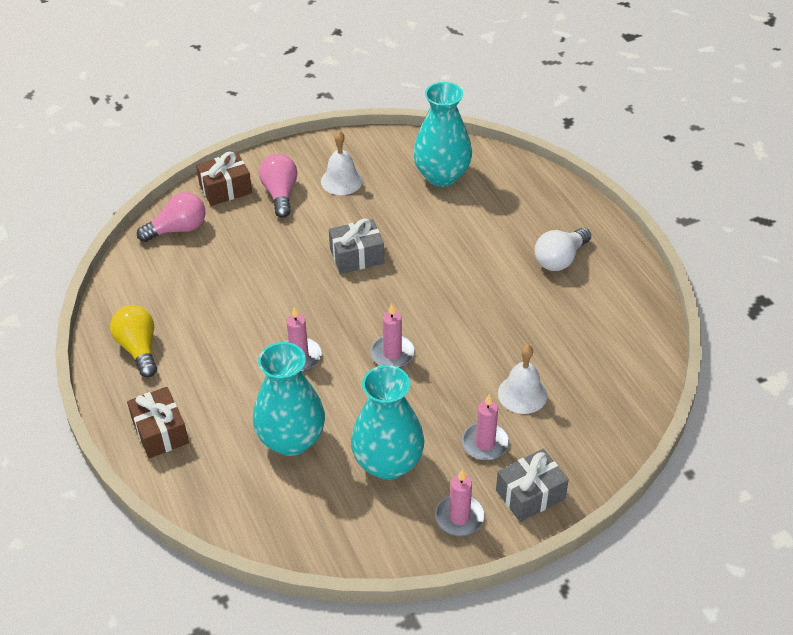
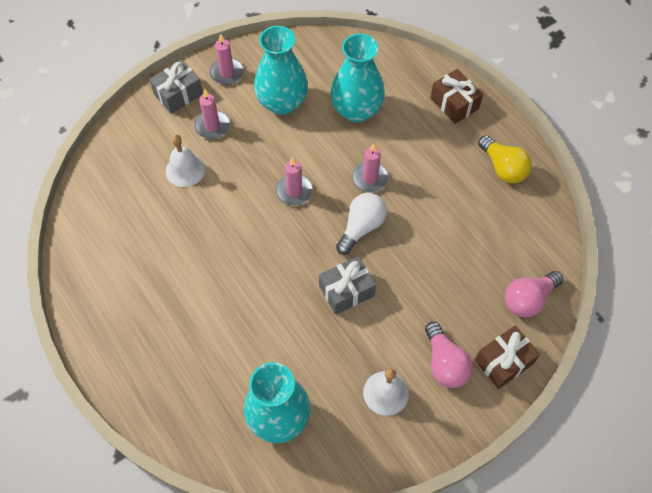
camera: 170 degrees right, 15 degrees up
white light bulb [535,228,591,271] -> white light bulb moved to [336,193,387,255]

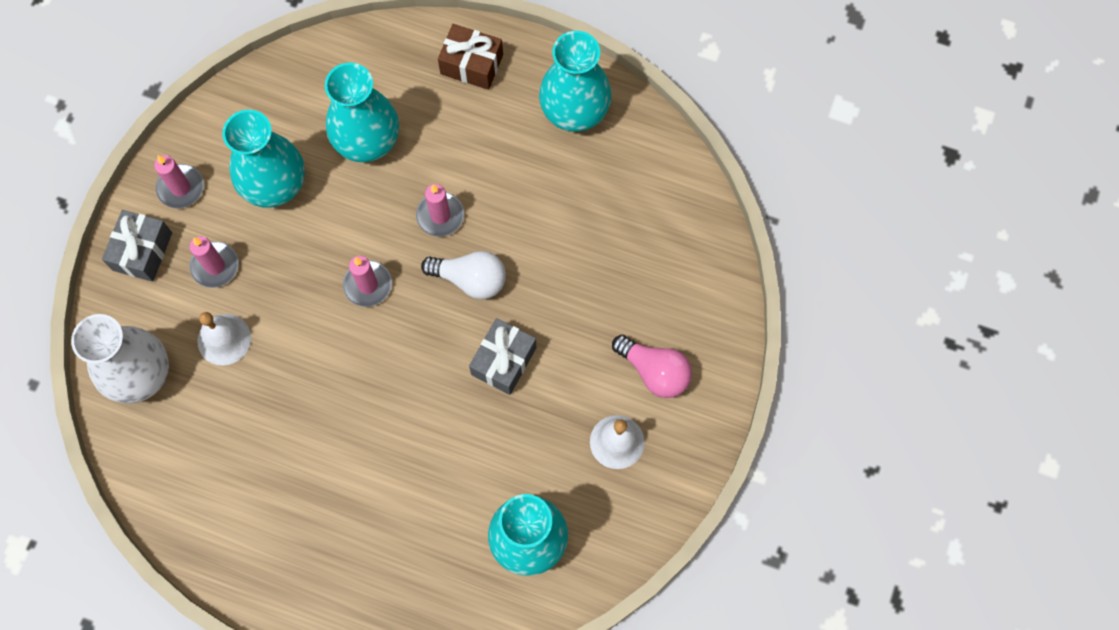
camera: 35 degrees left, 10 degrees up
white light bulb [336,193,387,255] -> white light bulb turned 105 degrees clockwise [421,251,506,300]
brown gift [475,325,540,389] -> none
yellow light bulb [478,135,532,183] -> turquoise vase [539,31,611,132]
pink light bulb [505,271,563,318] -> none
none -> white vase [71,314,169,404]

